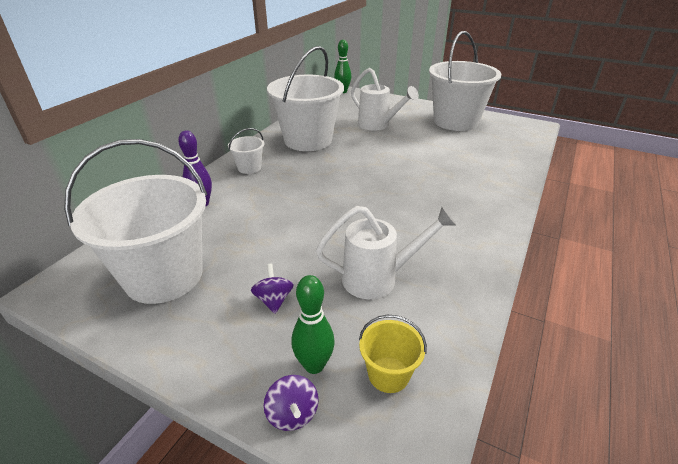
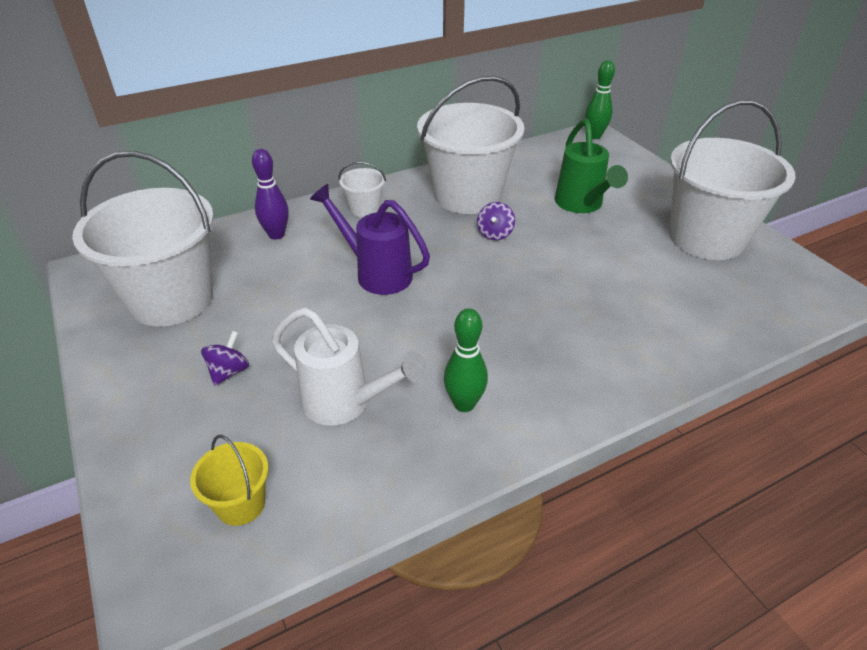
camera: 35 degrees right, 5 degrees up
purple spinning top [264,375,319,431] -> purple spinning top moved to [477,202,515,240]
green bowling pin [291,275,335,374] -> green bowling pin moved to [444,308,488,412]
white watering can [351,68,419,131] -> green watering can [555,119,628,213]
none -> purple watering can [310,184,430,295]

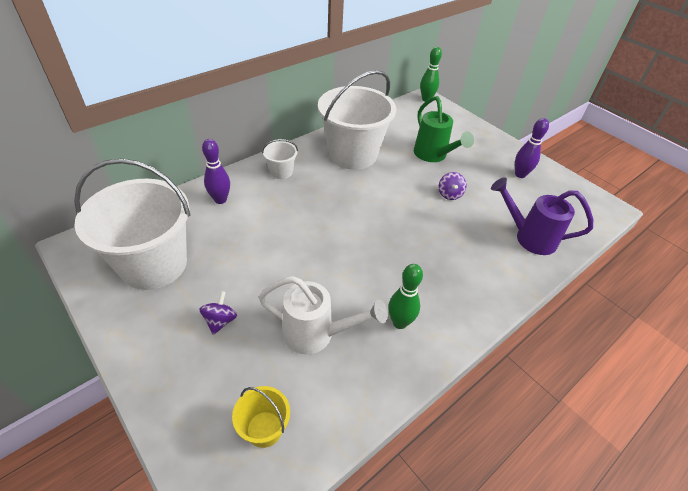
camera: 15 degrees left, 5 degrees up
purple watering can [310,184,430,295] -> purple watering can moved to [491,177,593,255]
purple spinning top [477,202,515,240] -> purple spinning top moved to [439,172,466,200]
white bucket [670,100,796,260] -> purple bowling pin [515,118,549,178]

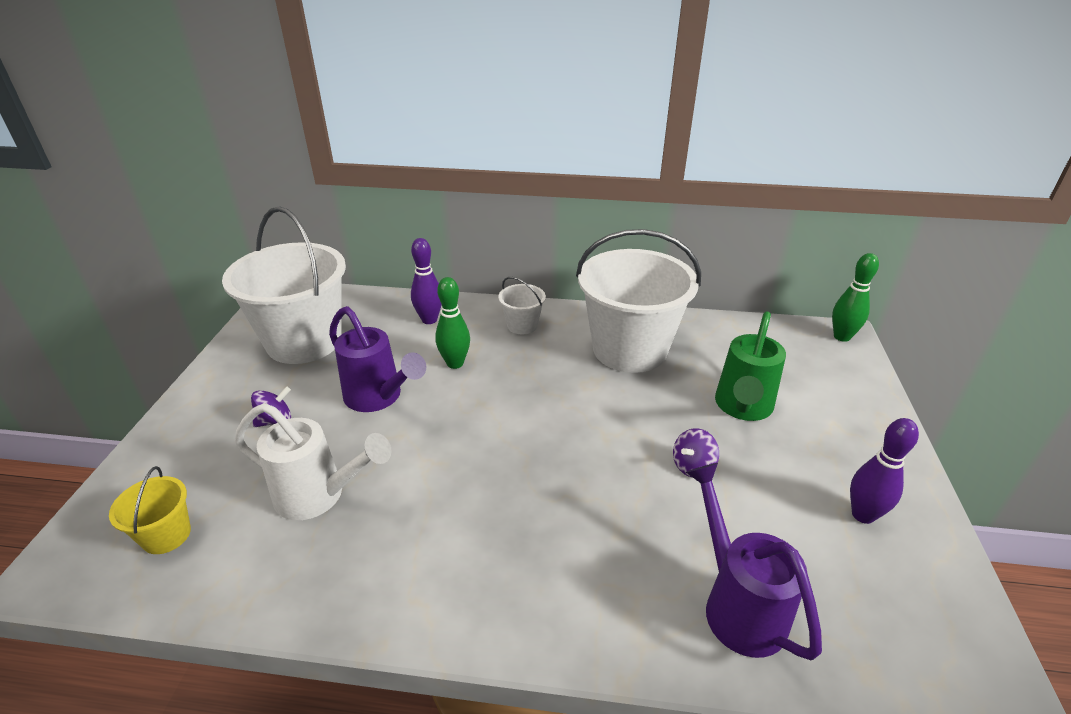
camera: 50 degrees right, 10 degrees down
white watering can [259,276,388,354] -> white watering can turned 45 degrees counterclockwise [235,403,391,520]
green bowling pin [388,264,423,329] -> green bowling pin moved to [435,277,470,369]
none -> purple watering can [329,306,426,412]

